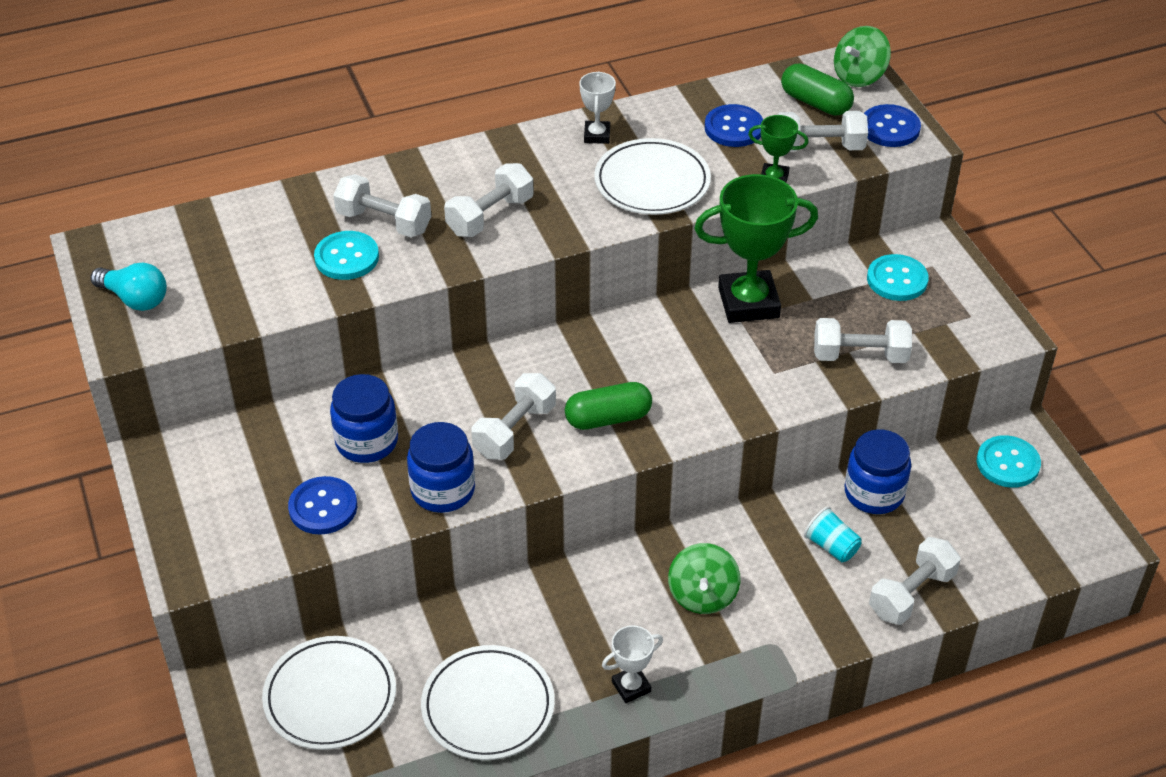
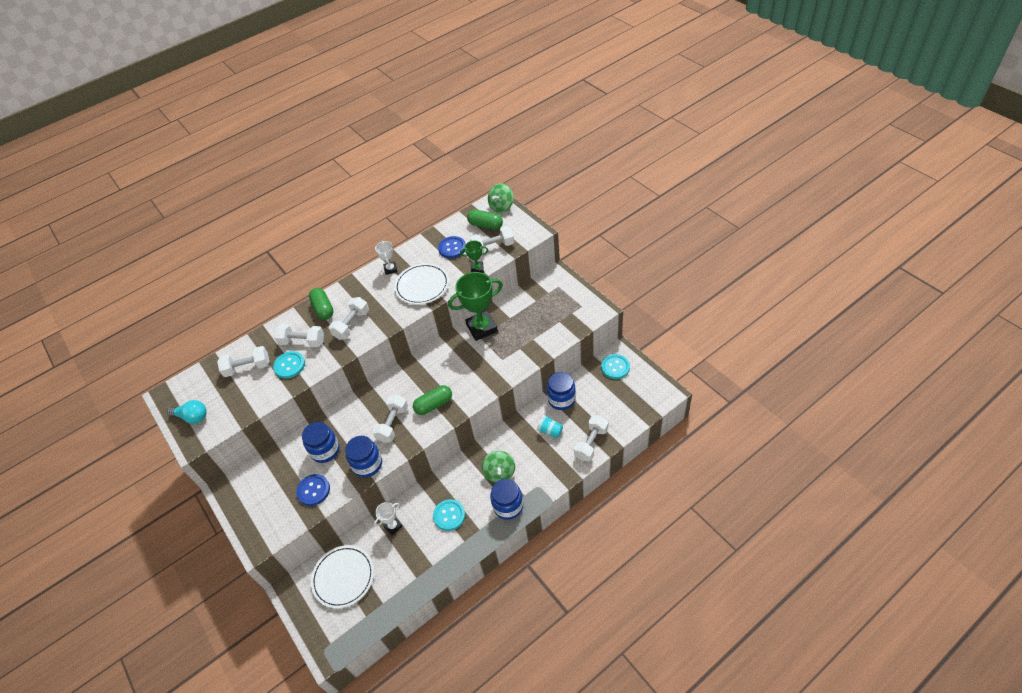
camera: 10 degrees left, 5 degrees up
white plate [421,645,555,760] -> none
white trophy [602,625,663,703] -> white trophy moved to [374,502,402,535]
white dumbbell [814,318,912,363] -> white dumbbell moved to [217,346,270,377]
blue button [864,104,921,147] -> none
turquoise button [867,254,929,301] -> turquoise button moved to [433,499,465,531]
none -> green capsule [309,288,334,320]
none -> blue jar [490,479,523,520]

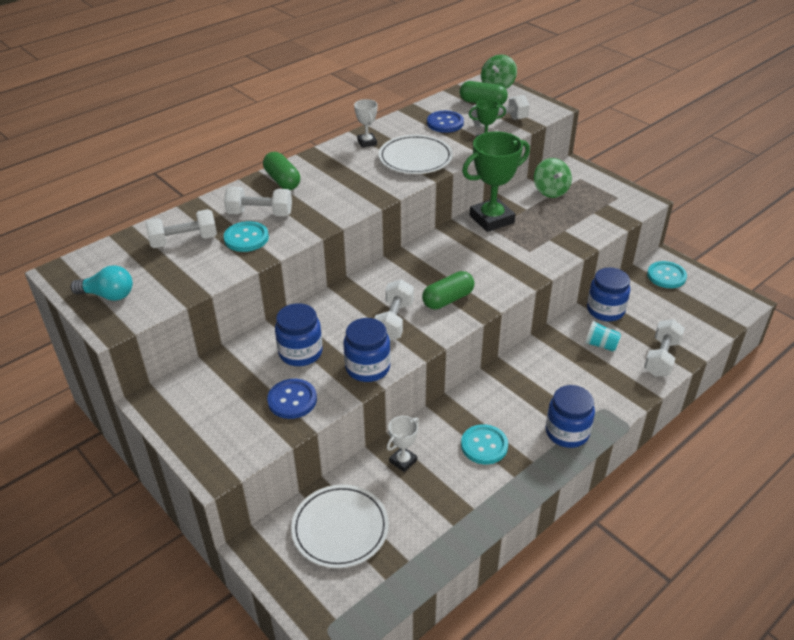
camera: 10 degrees left, 10 degrees down
white dumbbell [329,297,369,340] -> none
green spinning top [482,451,515,483] -> green spinning top moved to [534,158,572,198]

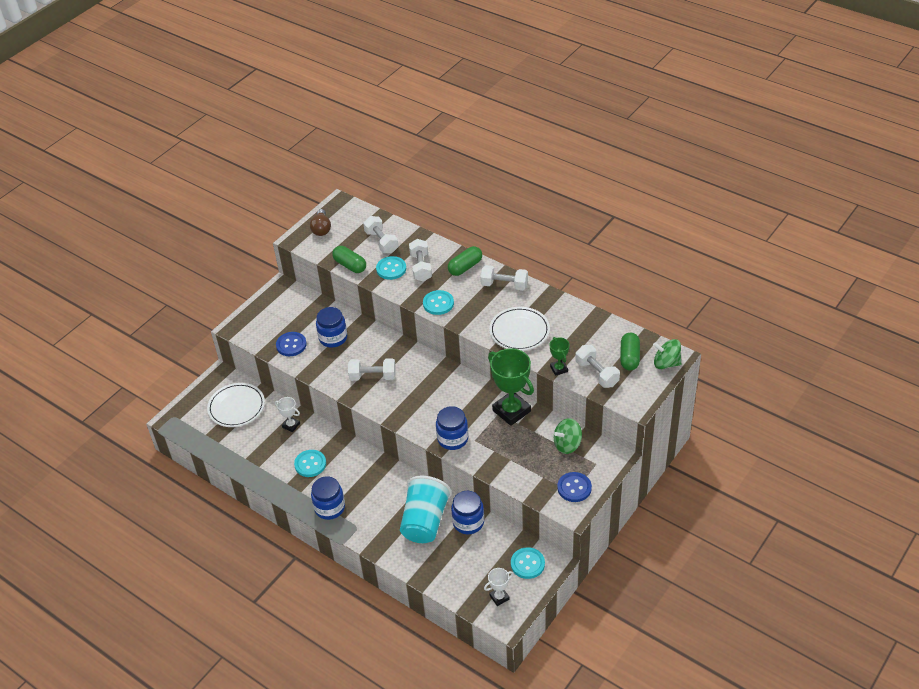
camera: 80 degrees right, 5 degrees up
turquoise light bulb [70,265,133,301] -> brown light bulb [310,209,331,236]
blue jar [344,318,391,382] -> blue jar moved to [436,406,468,450]
white trophy [354,99,377,148] -> white trophy moved to [484,568,514,606]
green capsule [422,271,474,309] -> green capsule moved to [332,246,366,273]
blue button [427,111,464,133] -> blue button moved to [557,472,592,502]
turquoise cup [584,320,621,351] -> turquoise cup [400,476,452,543], size x2.28
white dumbbell [644,319,685,377] -> white dumbbell moved to [480,265,528,290]
none -> turquoise button [423,290,454,315]

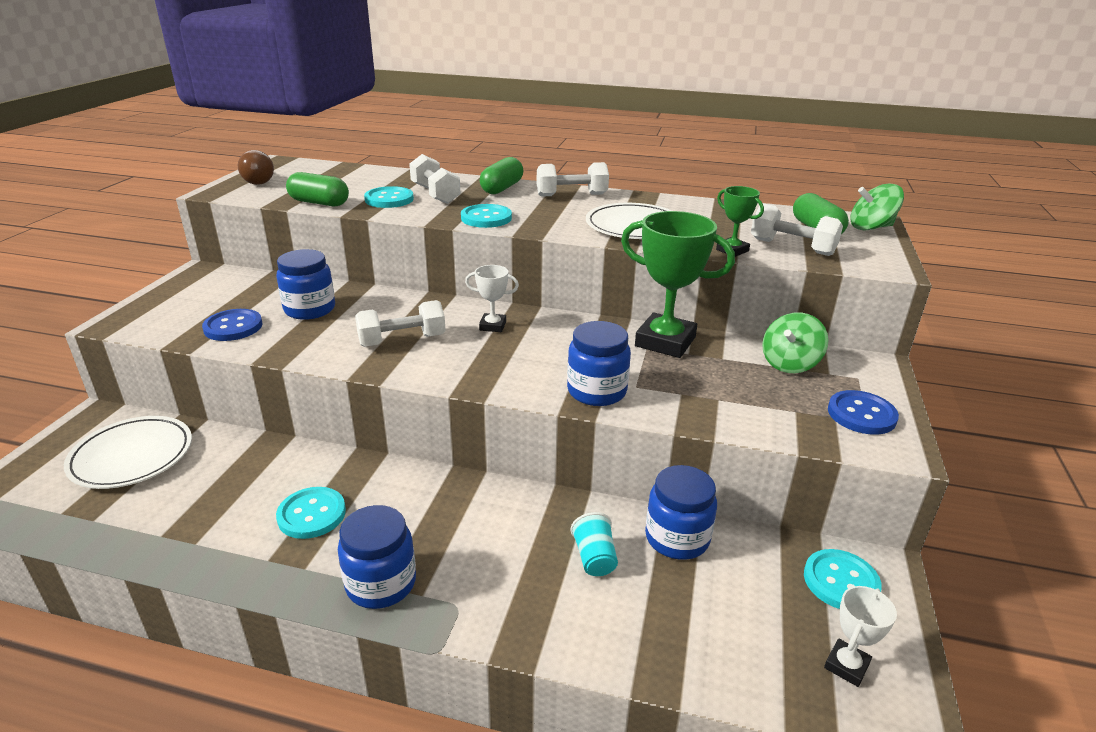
camera: 25 degrees left, 15 degrees down
white trophy [275,397,300,432] -> white trophy moved to [465,265,519,332]
white dumbbell [363,216,398,253] -> none
turquoise cup [400,476,452,543] -> turquoise cup [570,512,618,576], size x0.44

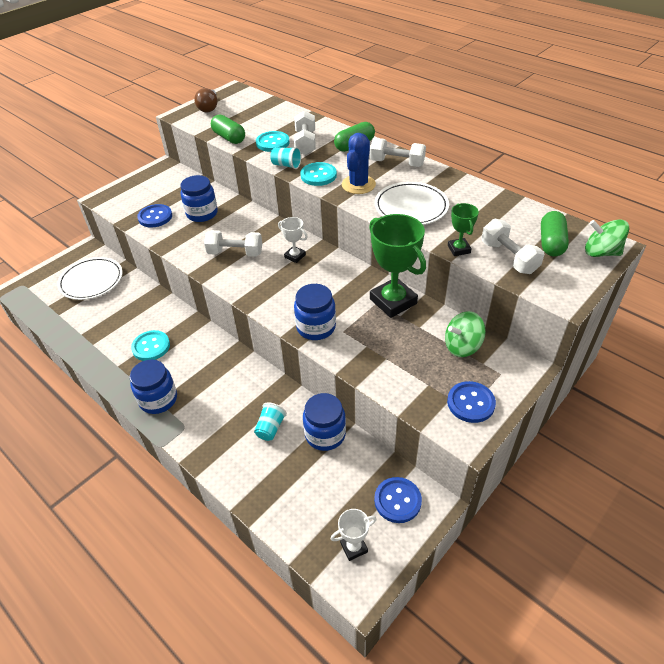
camera: 30 degrees right, 15 degrees up
turquoise button [804,549,882,609] -> blue button [374,477,422,523]
none -> turquoise cup [270,147,301,169]
none -> blue cactus [342,133,376,194]

